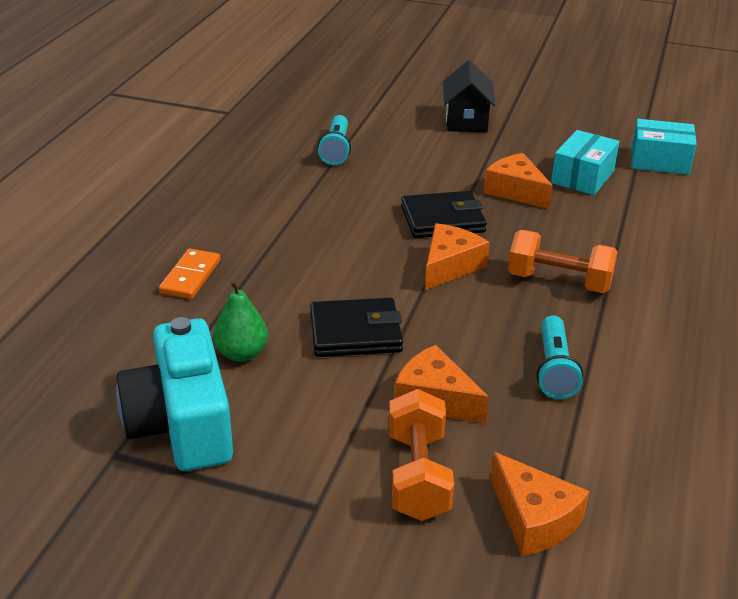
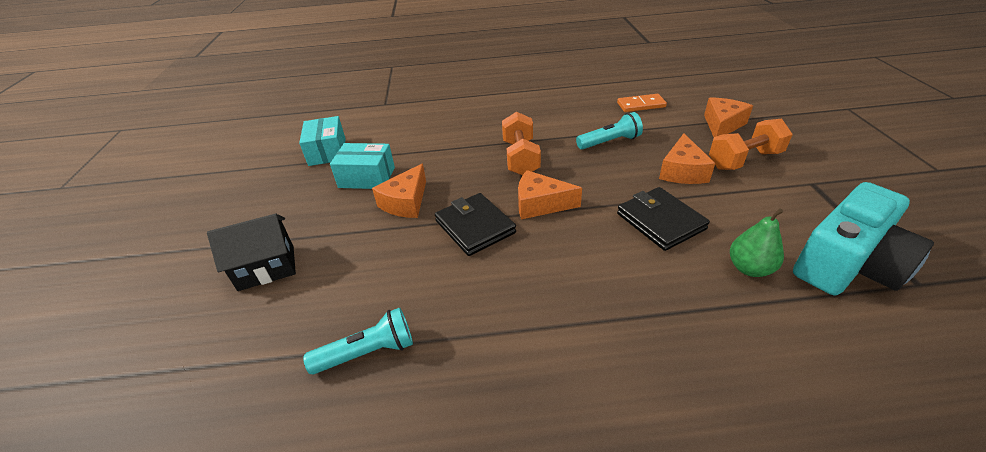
camera: 110 degrees left, 5 degrees up
orange domino [159,249,220,299] -> orange domino moved to [617,94,667,112]

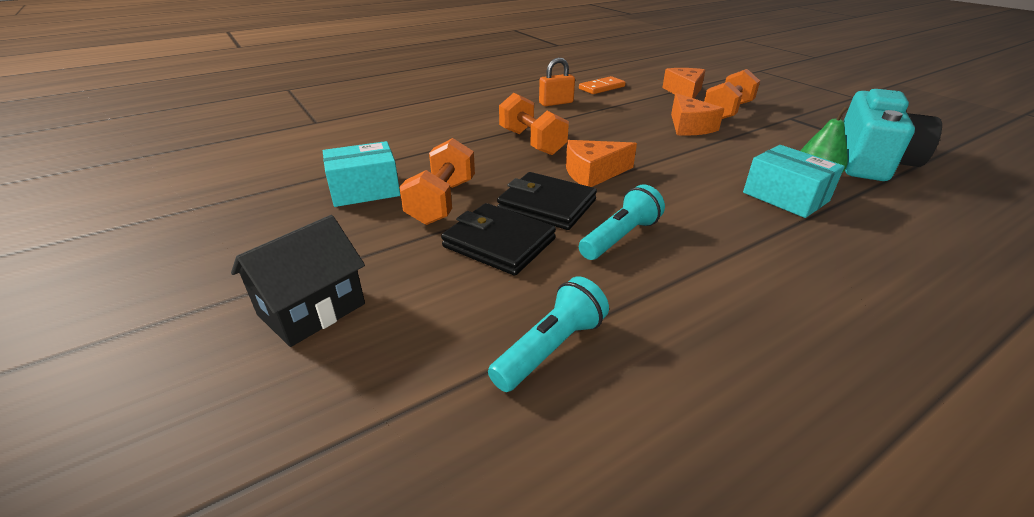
camera: 30 degrees left, 5 degrees down
turquoise box [299,116,345,166] -> turquoise box moved to [743,145,845,218]
orange cheese [372,163,426,218] -> orange dumbbell [399,138,475,225]
turquoise flashlight [576,112,643,149] -> turquoise flashlight moved to [579,185,665,260]
black wallet [617,187,710,251] -> black wallet moved to [441,203,556,276]
none -> orange padlock [539,57,575,106]

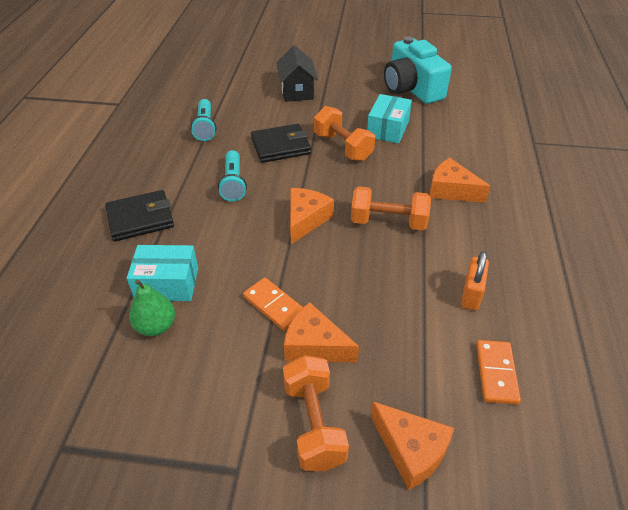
camera: 130 degrees right, 10 degrees up
black wallet [497,172,597,230] -> black wallet moved to [105,190,174,242]
turquoise camera [844,89,942,181] -> turquoise camera moved to [384,36,452,104]
none -> orange domino [243,278,303,331]
none -> orange cheese [429,158,490,203]

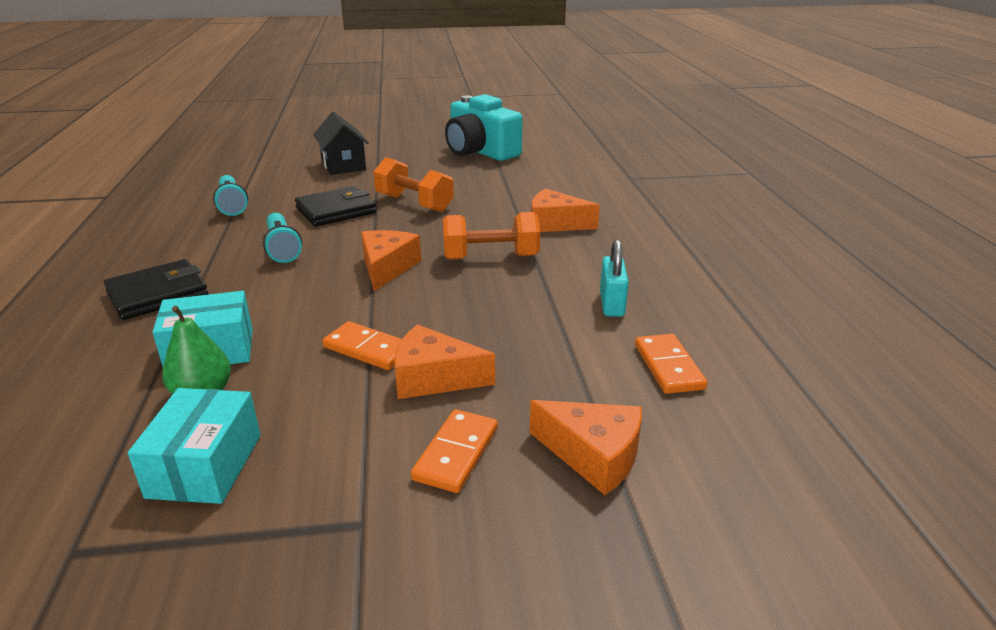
camera: 15 degrees left, 15 degrees down
orange dumbbell [283,355,349,471] -> orange domino [411,409,498,493]
turquoise box [367,94,412,144] -> turquoise box moved to [128,388,260,504]
orange padlock [461,251,489,310] -> turquoise padlock [600,239,629,317]

